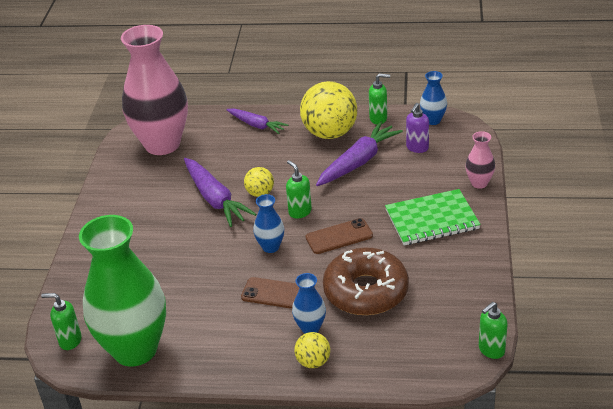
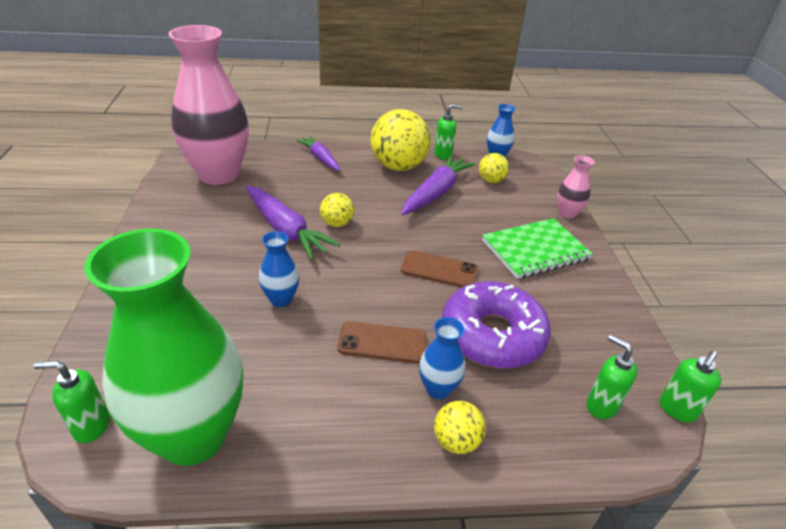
camera: 15 degrees left, 0 degrees up
purple carrot [226,108,288,134] -> purple carrot turned 150 degrees counterclockwise [296,136,341,171]
blue vase [253,194,284,253] -> blue vase moved to [259,231,299,307]
green soap dispenser [286,160,312,218] -> green soap dispenser moved to [587,334,637,419]
brown phone [306,218,373,254] -> brown phone turned 45 degrees clockwise [401,250,479,287]
brown donut [323,248,409,315] -> purple donut [442,281,551,369]
purple soap dispenser [406,103,429,153] -> yellow ball [479,153,509,183]

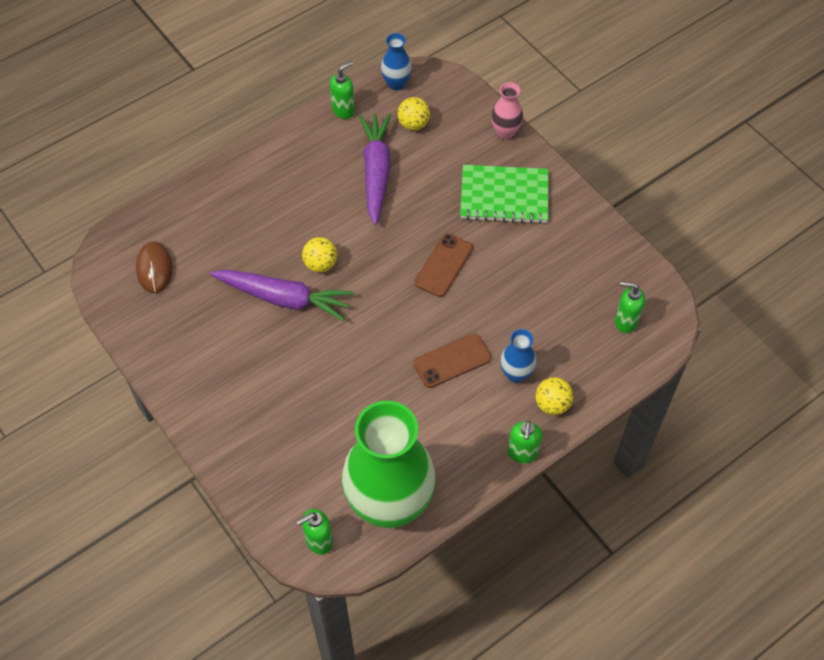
camera: 30 degrees left, 20 degrees up
pink vase [168,25,249,185] -> brown mouse [136,241,173,293]
blue vase [259,231,299,307] -> none
purple carrot [296,136,341,171] -> none
yellow ball [370,109,430,171] -> none
brown phone [401,250,479,287] -> brown phone turned 45 degrees counterclockwise [414,233,473,297]
purple donut [442,281,551,369] -> none
green notebook [482,218,593,279] -> green notebook turned 60 degrees clockwise [460,165,549,224]
green soap dispenser [660,351,721,422] -> green soap dispenser moved to [508,421,542,463]

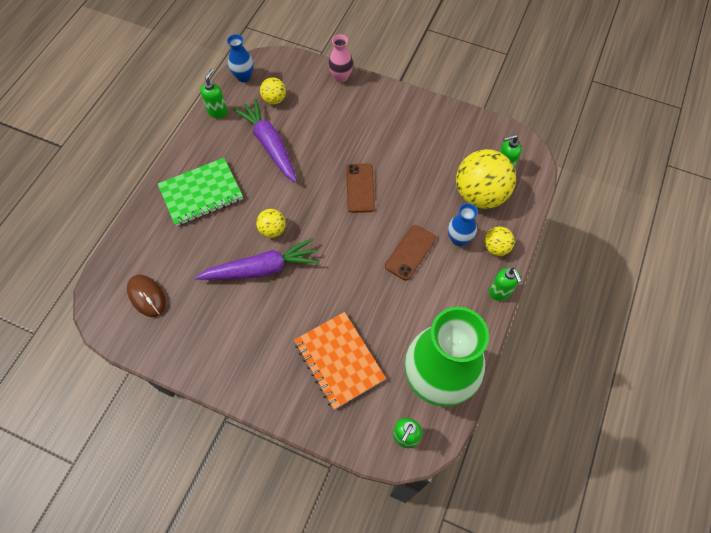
camera: 30 degrees left, 5 degrees up
green notebook [460,165,549,224] -> green notebook moved to [158,158,243,226]
none -> orange notebook [294,312,386,410]
none -> yellow ball [456,149,516,209]

